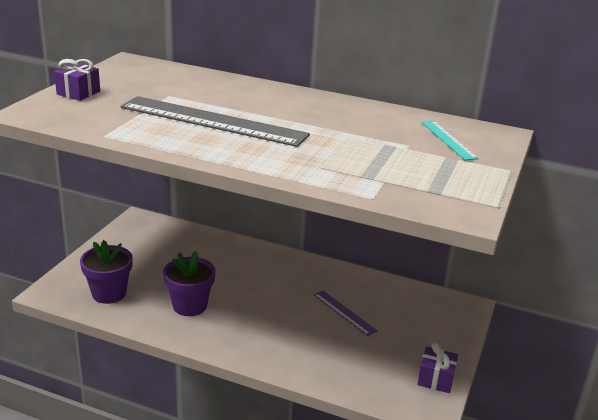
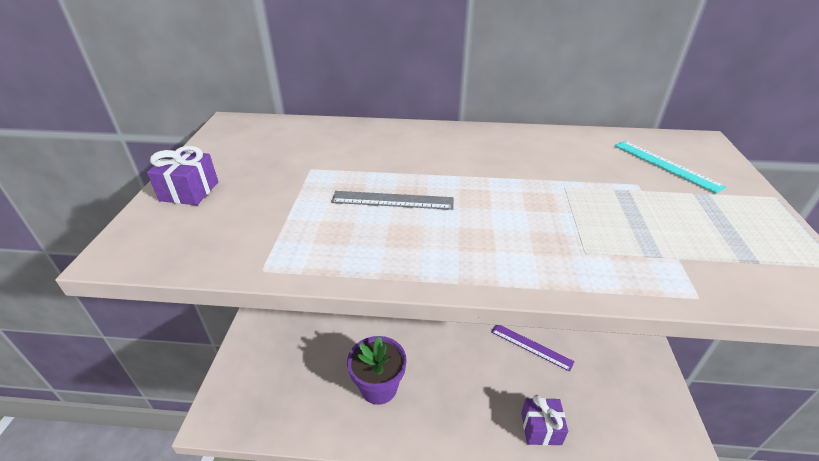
camera: 15 degrees left, 10 degrees up
purple flower pot [80,240,133,304] -> none
grey ruler [120,96,310,147] -> grey ruler [331,191,454,210], size x0.47
purple gift [417,343,458,393] -> purple gift moved to [521,395,568,446]

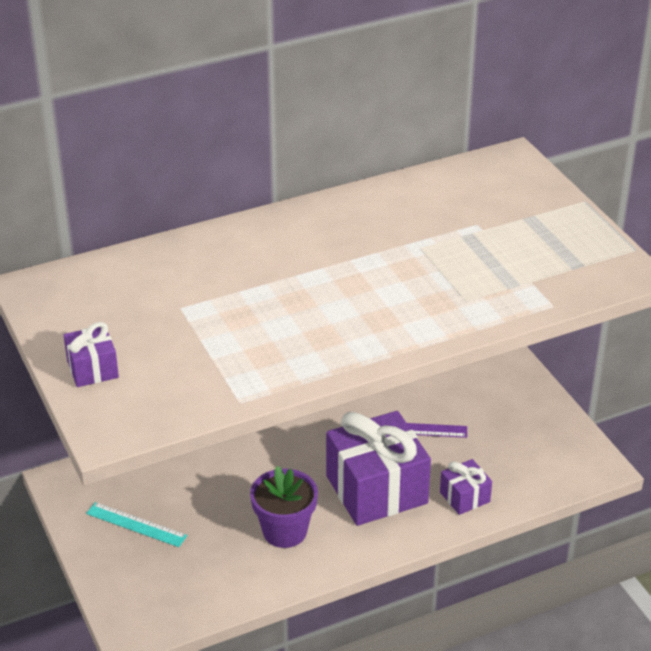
camera: 30 degrees left, 0 degrees up
grey ruler [331,191,454,210] -> none
turquoise ruler [615,141,726,194] -> turquoise ruler moved to [86,502,187,547]
none -> purple gift [326,411,431,526]

